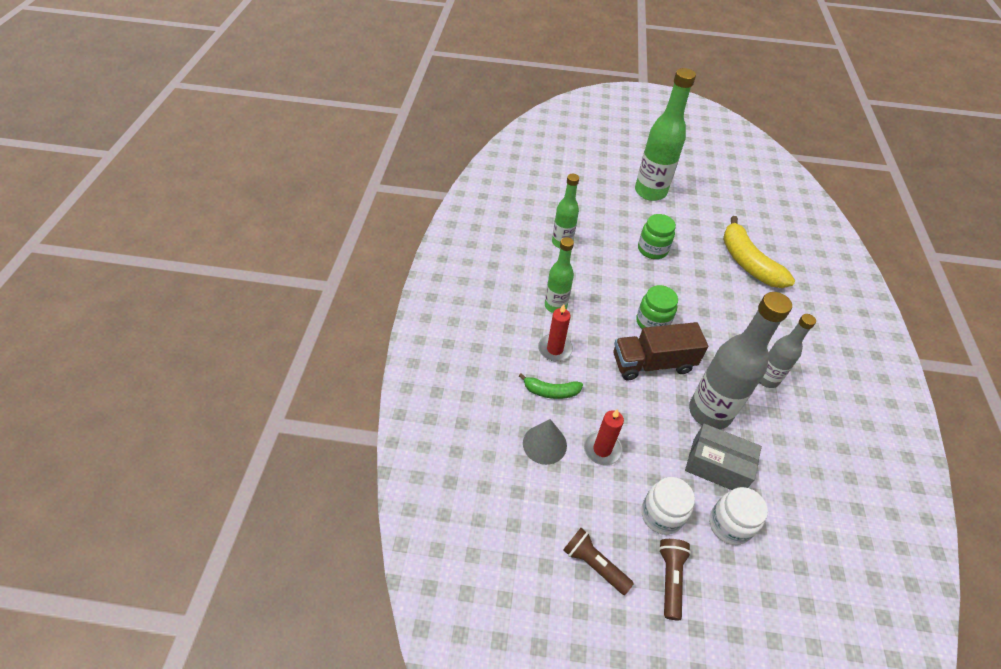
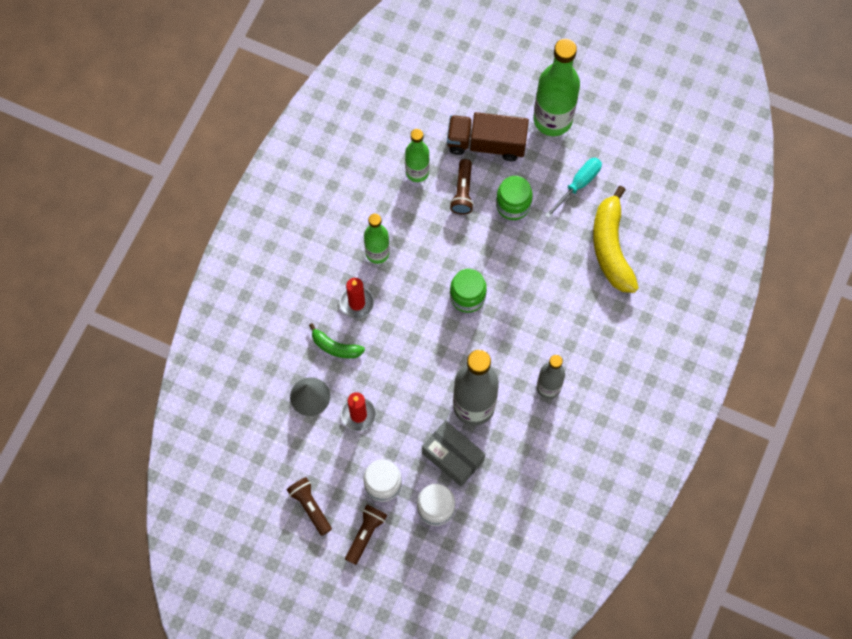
camera: 20 degrees right, 20 degrees up
brown truck [613,322,708,380] -> brown truck moved to [447,112,529,161]
none -> brown flashlight [450,159,474,214]
none -> turquoise screwdriver [545,158,602,218]

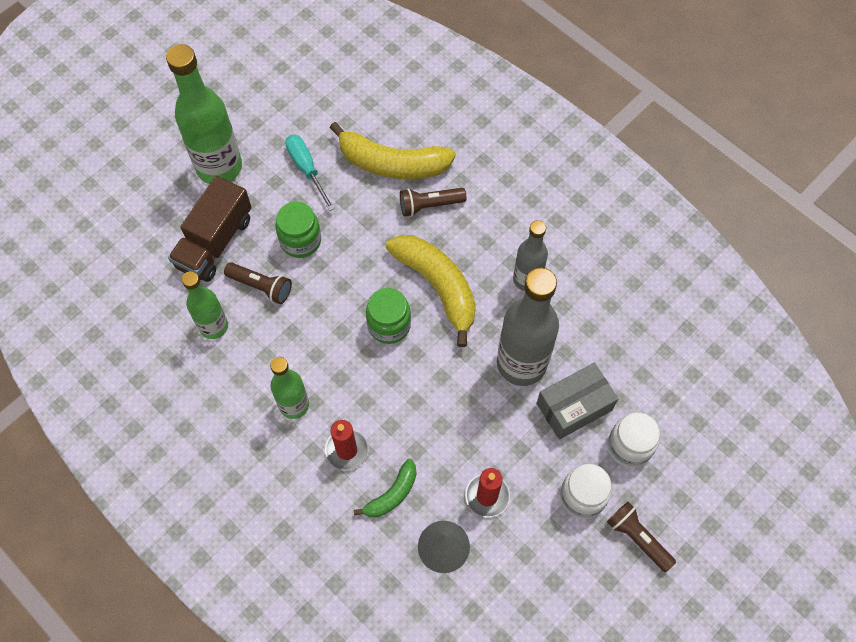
camera: 70 degrees left, 5 degrees down
brown flashlight [287,477,332,536] -> brown flashlight moved to [400,188,467,217]
none -> yellow banana [386,235,476,347]

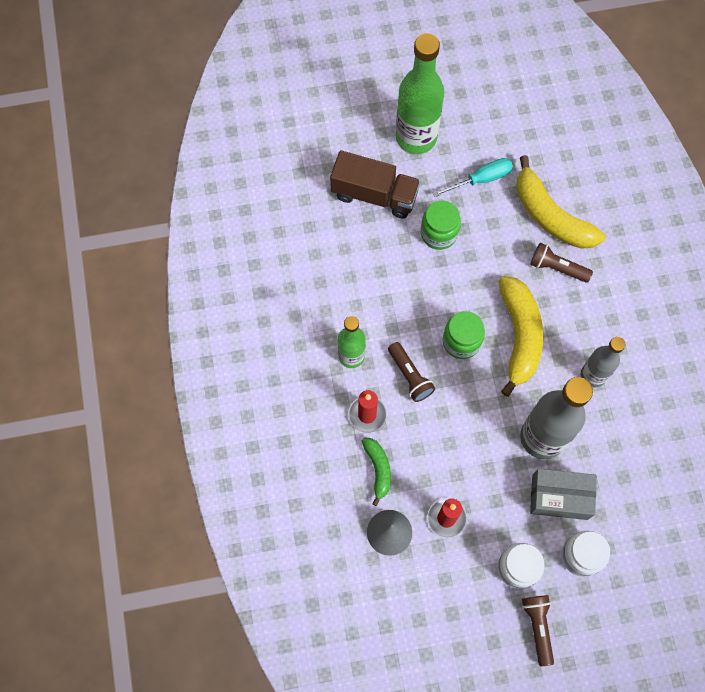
camera: 35 degrees right, 5 degrees up
brown truck [168,176,252,282] -> brown truck turned 135 degrees counterclockwise [330,150,421,218]
green bottle [182,271,228,339] -> none
brown flashlight [224,262,292,304] -> brown flashlight moved to [388,342,435,402]
turquoise screwdriver [285,135,335,211] -> turquoise screwdriver turned 60 degrees clockwise [432,158,513,197]
green banana [354,459,417,517] -> green banana turned 90 degrees counterclockwise [362,438,391,506]

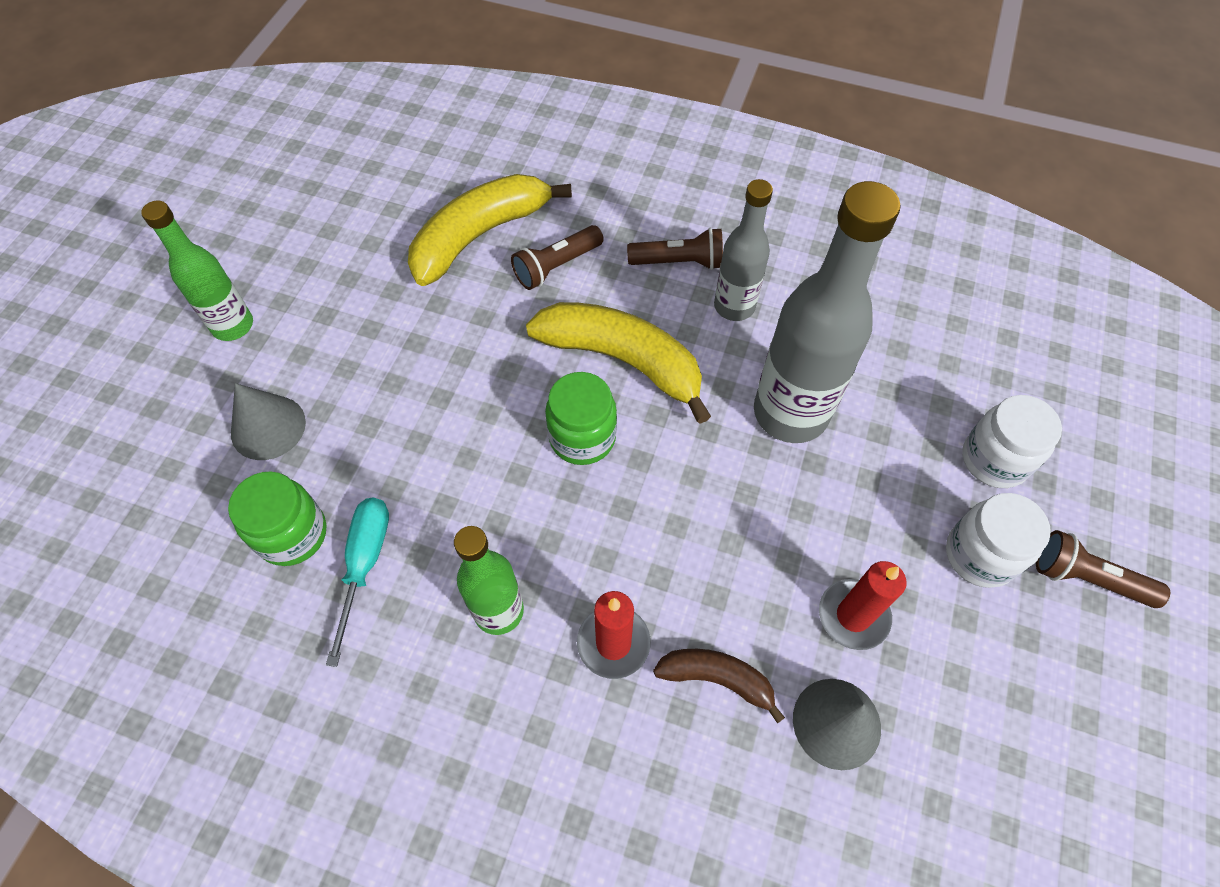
camera: 60 degrees left, 10 degrees down
brown truck [330,150,421,218] -> grey cone [231,383,306,460]
green banana [362,438,391,506] -> brown banana [653,649,785,723]
brown flashlight [388,342,435,402] -> brown flashlight moved to [627,228,723,270]
green bottle [396,33,444,154] -> green bottle [141,201,253,341], size x0.59
green jar [421,200,461,250] -> green jar moved to [228,471,326,566]
turquoise screwdriver [432,158,513,197] -> turquoise screwdriver moved to [326,498,389,667]
yellow banana [516,155,606,249] -> yellow banana turned 150 degrees clockwise [408,174,572,286]
grey box [530,469,597,520] -> none

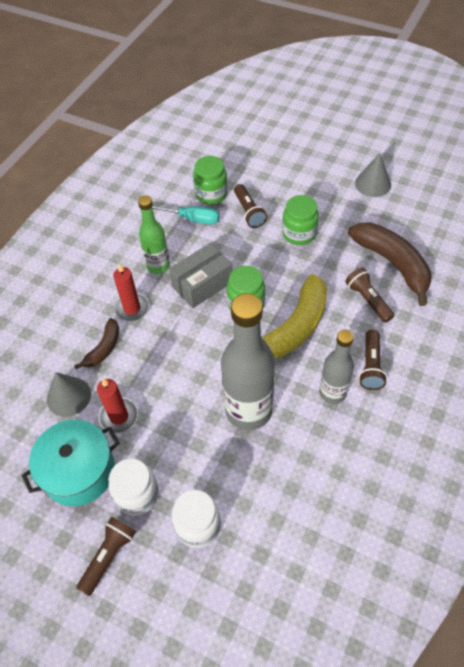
camera: 100 degrees right, 5 degrees down
green bottle [141,201,253,341] -> none
grey cone [231,383,306,460] -> grey cone moved to [355,153,391,197]
yellow banana [408,174,572,286] -> brown banana [348,222,432,306]
none -> turquoise pot [22,419,119,506]
none -> grey box [169,243,233,308]
none -> brown flashlight [234,184,267,228]
none -> green jar [282,195,319,245]

